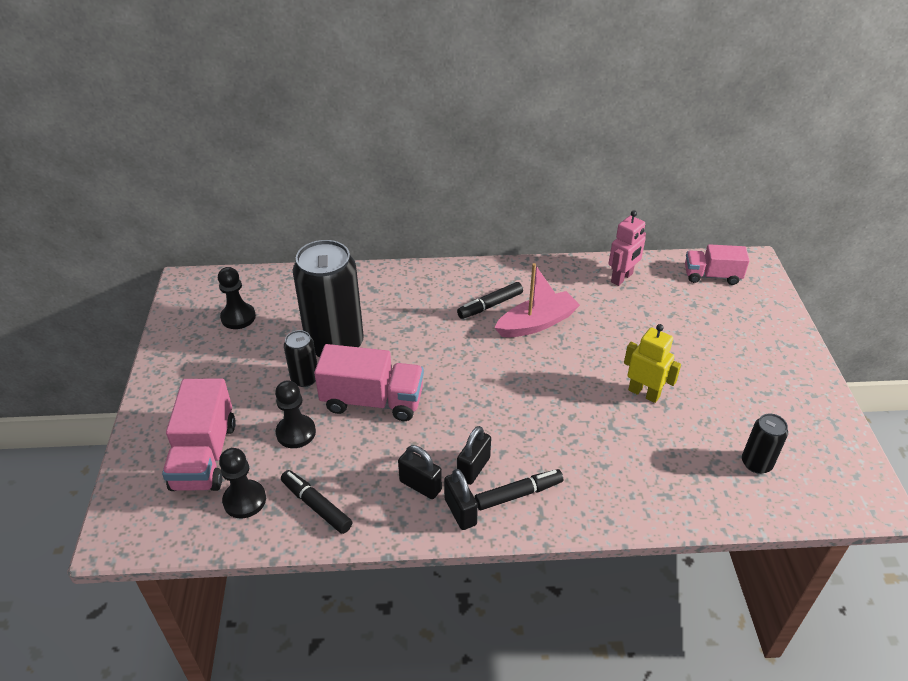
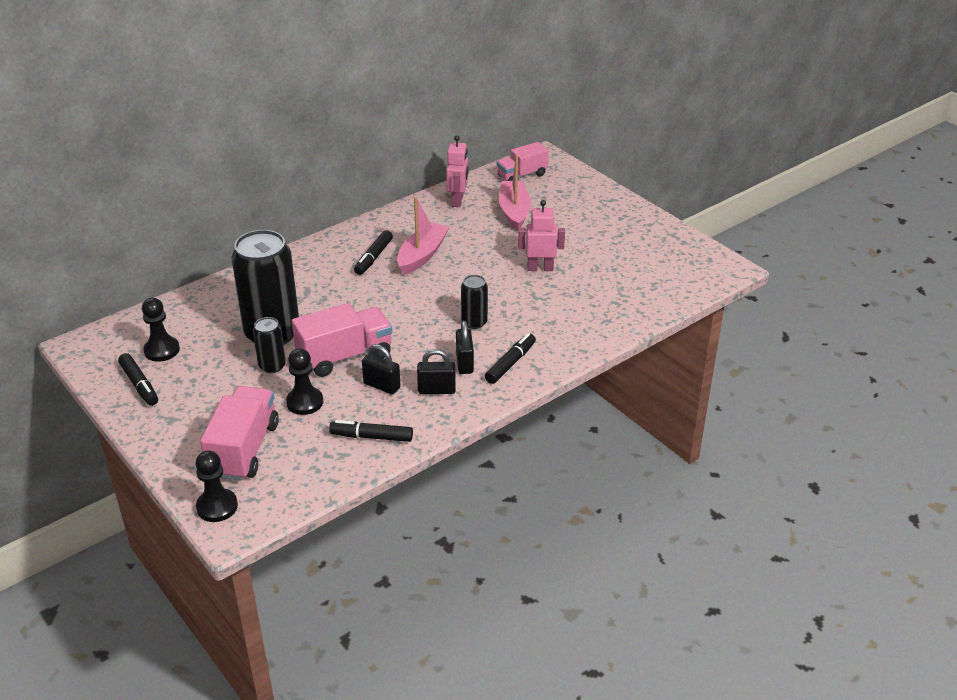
camera: 35 degrees left, 5 degrees down
pink truck [162,378,236,491] -> pink truck turned 135 degrees counterclockwise [200,386,279,481]
black pawn [219,448,266,518] -> black pawn moved to [196,450,238,522]
black padlock [444,469,478,530] -> black padlock moved to [362,344,401,395]
yellow robot [624,324,681,403] -> pink robot [518,200,565,271]
black can [742,413,788,474] -> black can moved to [461,275,488,329]
none -> black marker [118,353,158,406]
none -> pink boat [499,155,531,231]

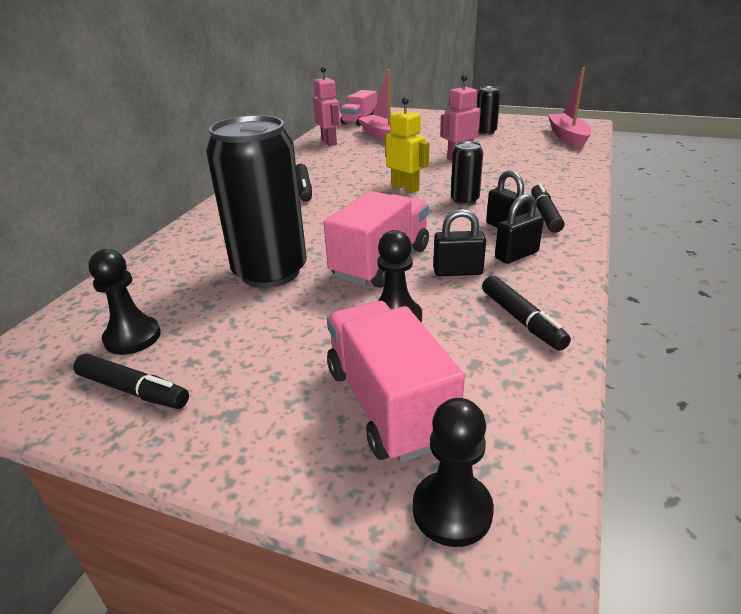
camera: 30 degrees left, 5 degrees down
black can [253,317,286,373] -> black can moved to [477,86,500,135]
black marker [329,420,413,442] -> black marker turned 90 degrees counterclockwise [482,276,571,351]
pink boat [397,197,449,275] -> pink boat moved to [548,67,592,148]
none -> yellow robot [385,97,429,193]

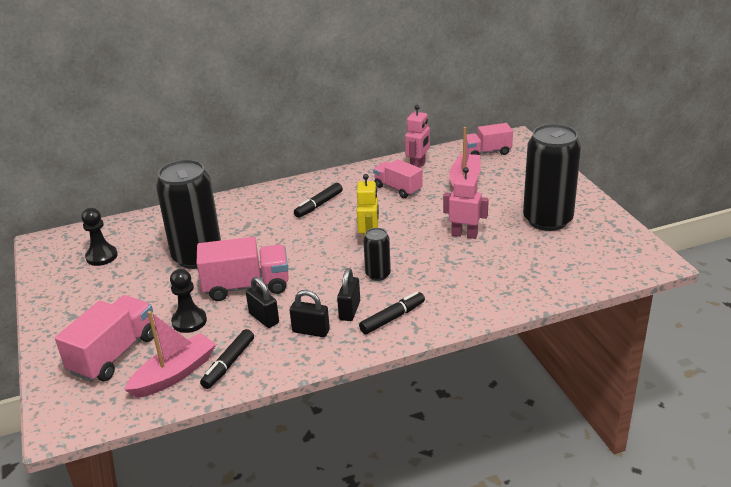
camera: 50 degrees right, 0 degrees up
black marker [73,354,189,409] -> none
black pawn [413,398,494,547] -> none
black can [477,86,500,135] -> black can [523,124,581,231], size x2.11
pink boat [548,67,592,148] -> pink boat moved to [124,311,216,398]
none -> pink truck [373,159,423,198]

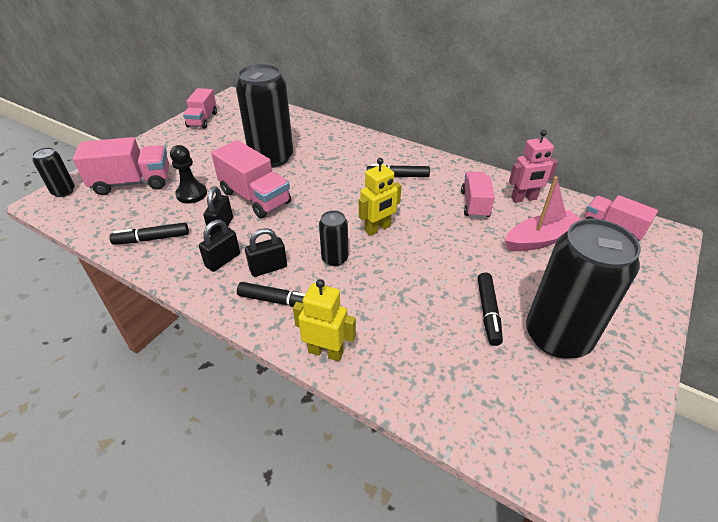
camera: 50 degrees right, 10 degrees up
black pawn [81,208,118,266] -> none
pink boat [124,311,216,398] -> none
black padlock [290,290,330,337] -> black padlock turned 60 degrees clockwise [199,219,240,272]
pink robot [443,167,489,239] -> none
none -> black can [32,147,75,197]
none -> pink truck [183,88,217,129]
none -> yellow robot [293,279,356,361]
none -> black marker [478,273,503,346]

